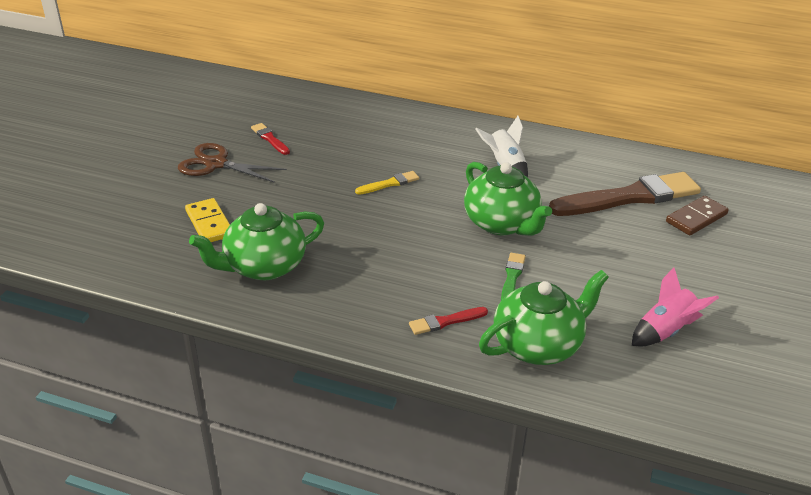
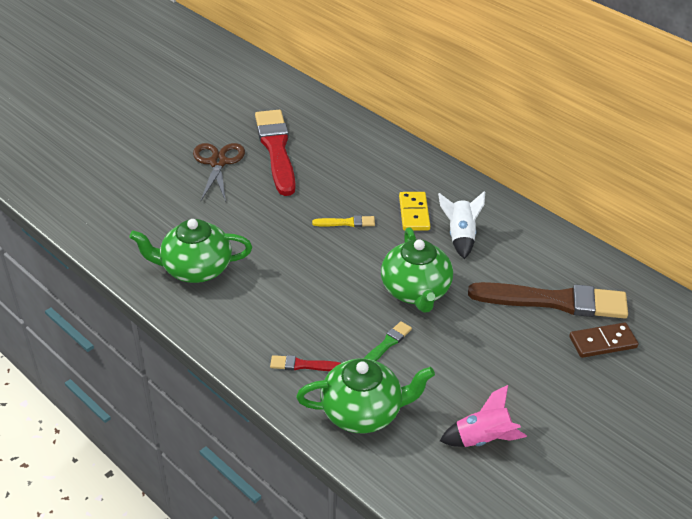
camera: 25 degrees right, 5 degrees up
brown scissors [178,143,287,183] -> brown scissors turned 45 degrees clockwise [193,143,245,202]
yellow domino [185,198,230,242] -> yellow domino moved to [399,192,430,231]
red brush [251,123,290,155] -> red brush [255,110,296,196], size x2.31

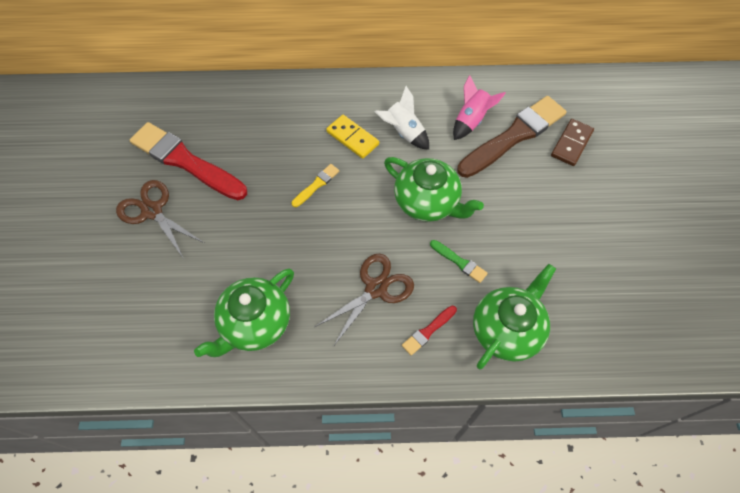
camera: 45 degrees left, 20 degrees up
green brush [363,321,412,361] -> green brush turned 135 degrees clockwise [430,240,488,283]
pink rocket [440,385,527,447] -> pink rocket moved to [453,75,506,140]
none -> brown scissors [315,253,414,347]

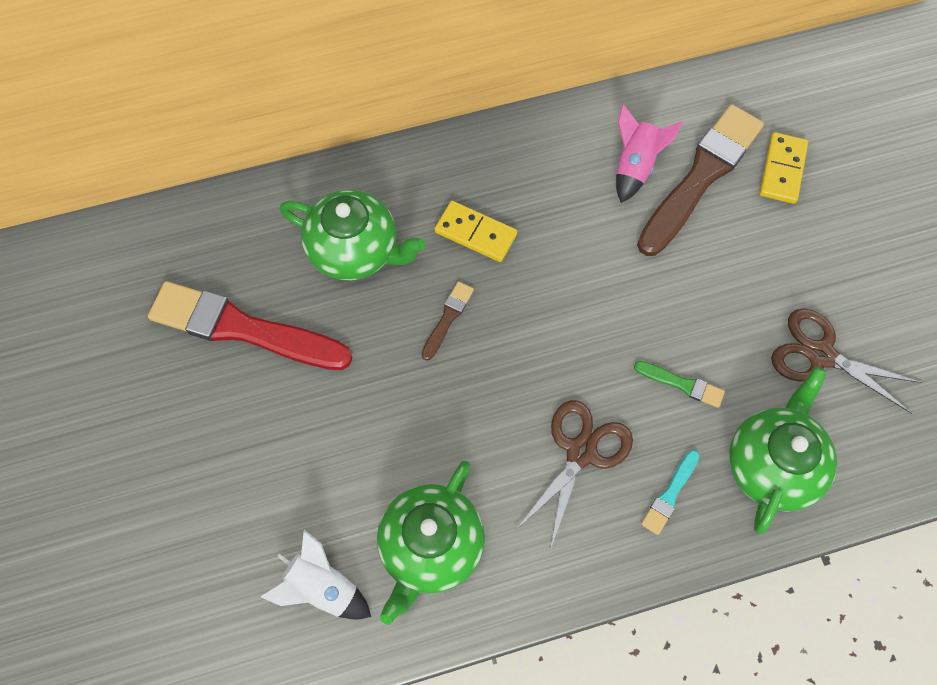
camera: 15 degrees left, 5 degrees up
brown scissors [116,180,204,259] -> brown scissors moved to [771,309,923,414]
yellow brush [292,164,339,207] -> brown brush [421,281,474,361]
white rocket [375,86,429,150] -> white rocket moved to [261,530,371,620]
green teapot [384,157,484,222] -> green teapot moved to [280,190,426,281]
red brush [402,306,457,355] -> turquoise brush [641,450,700,535]
brown domino [551,119,594,166] -> yellow domino [760,132,808,204]

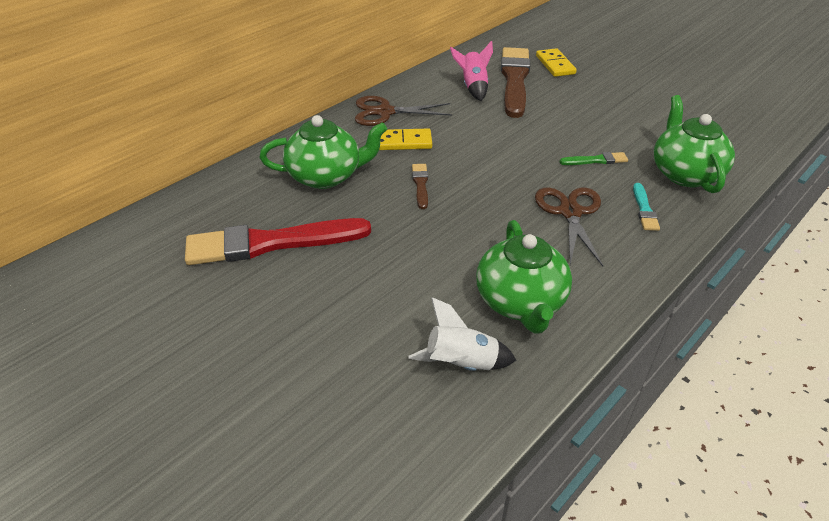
camera: 30 degrees left, 25 degrees down
brown scissors [771,309,923,414] -> brown scissors moved to [355,96,452,126]

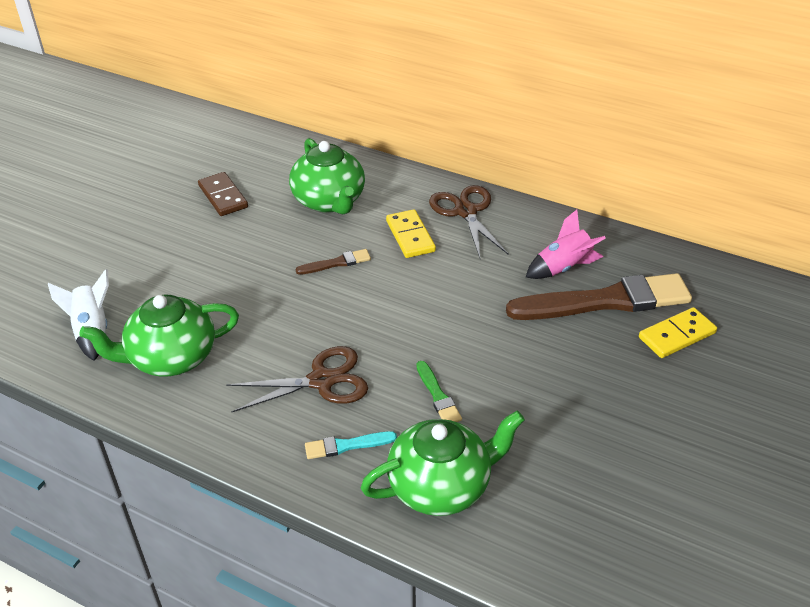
camera: 75 degrees right, 0 degrees up
red brush [185,218,371,265] -> brown domino [198,172,248,216]

